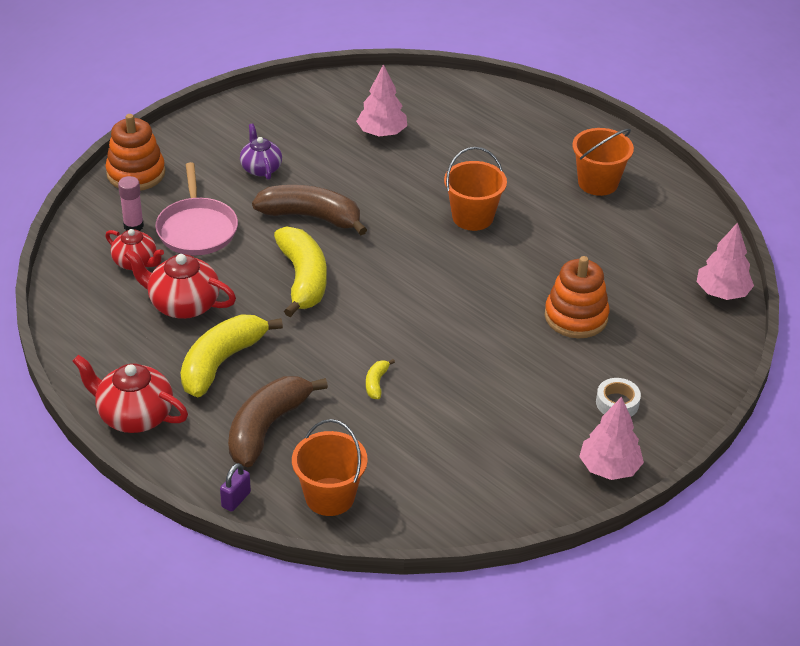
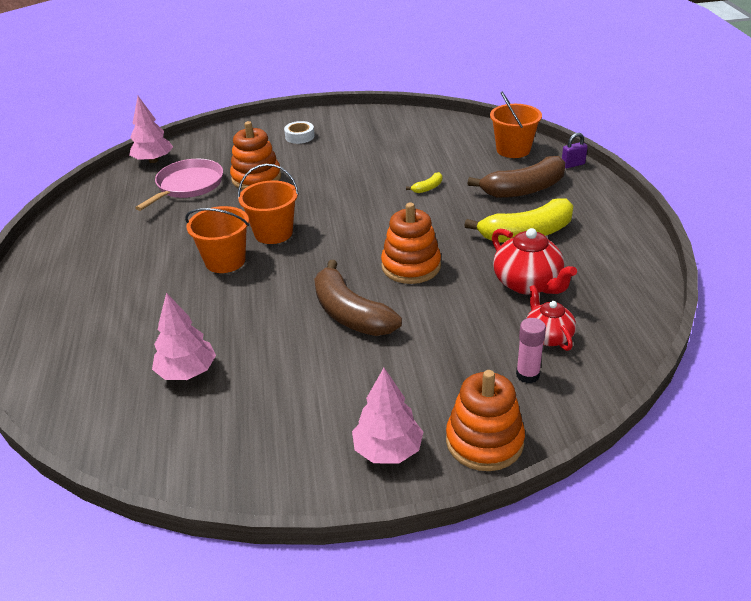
camera: 140 degrees left, 5 degrees down
red teapot [72,355,188,433] -> none
pink pan [156,162,238,255] -> pink pan moved to [135,159,223,211]
purple teapot [240,123,282,180] -> none
yellow banana [274,226,327,317] -> orange stacking toy [381,203,441,284]
orange bucket [572,128,634,196] -> orange bucket moved to [238,164,299,244]
pink tree [579,397,644,480] -> pink tree moved to [352,368,423,464]

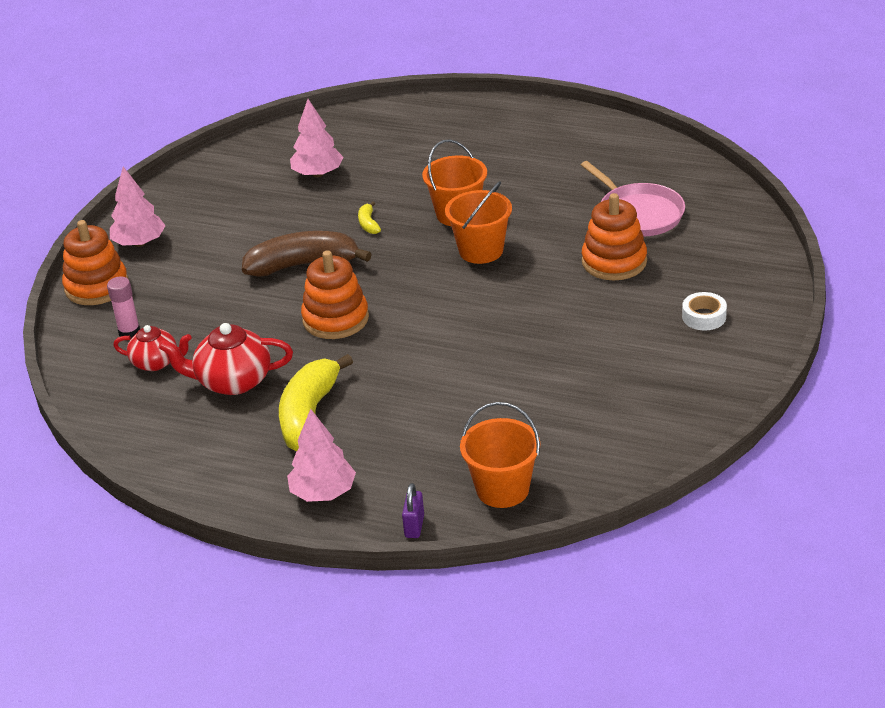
camera: 120 degrees right, 0 degrees up
pink tree [129,96,173,163] -> pink tree moved to [287,409,356,502]
yellow banana [406,172,442,193] -> yellow banana moved to [358,201,381,234]
brown banana [467,156,565,198] -> none

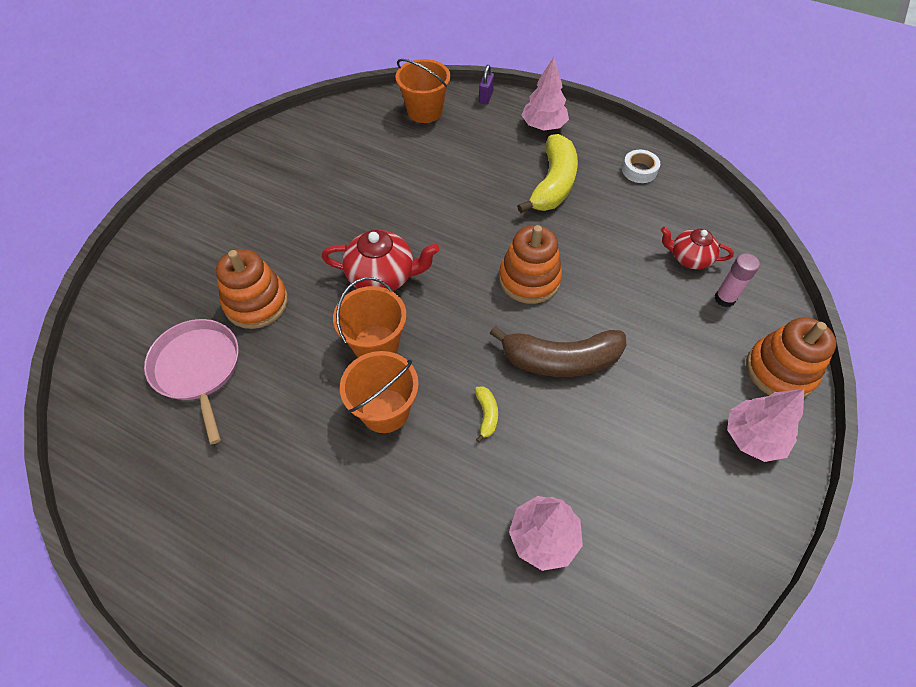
camera: 175 degrees left, 20 degrees up
red teapot [158,323,293,395] -> red teapot moved to [322,230,439,291]
white tape [682,292,727,331] -> white tape moved to [622,150,660,183]

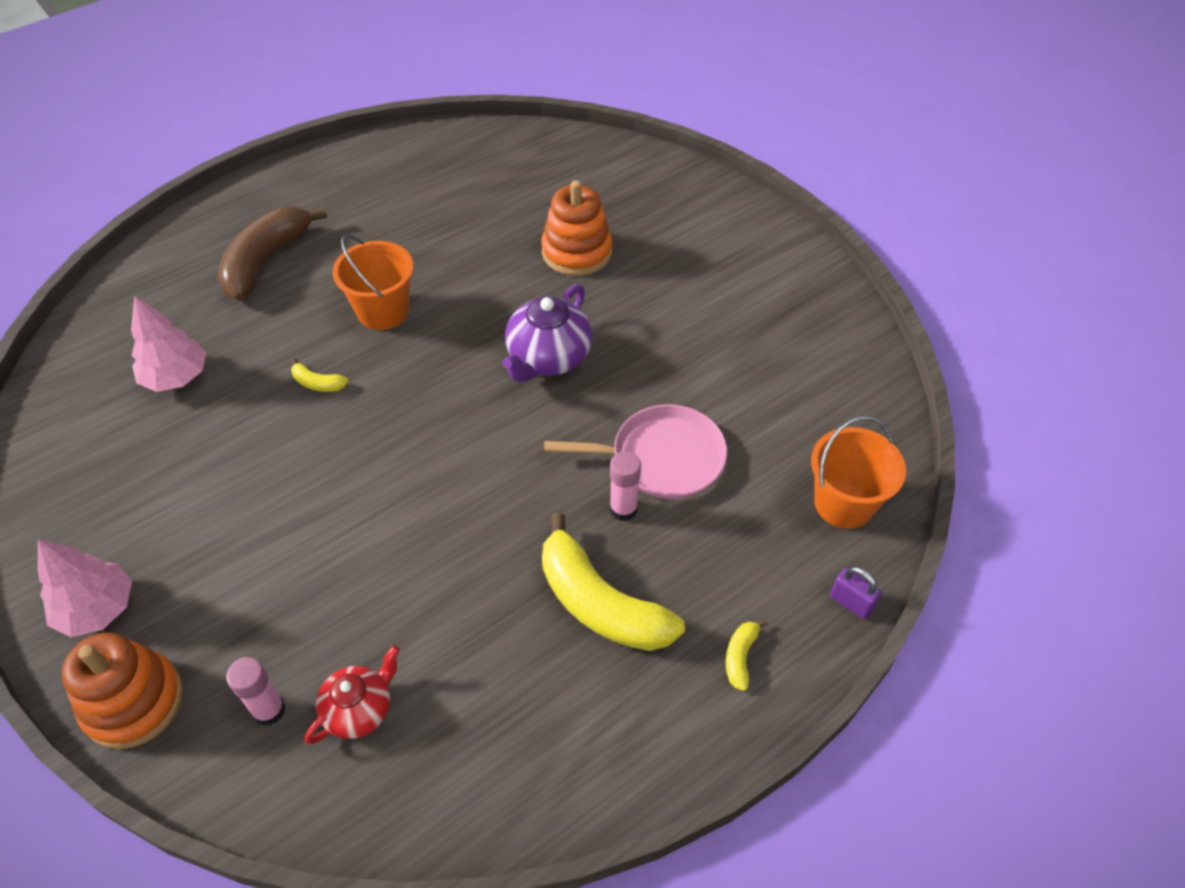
camera: 115 degrees right, 5 degrees down
pink pan [144,319,239,445] -> pink pan moved to [544,404,727,499]
red teapot [322,230,439,291] -> purple teapot [503,284,592,382]
orange bucket [333,277,407,357] -> none
brown banana [490,326,626,377] -> brown banana moved to [217,206,327,301]
orange stacking toy [499,225,562,304] -> none
pink tree [522,57,569,131] -> yellow banana [726,619,767,691]
white tape [622,150,660,183] -> none
none -> pink glue stick [610,451,641,521]

